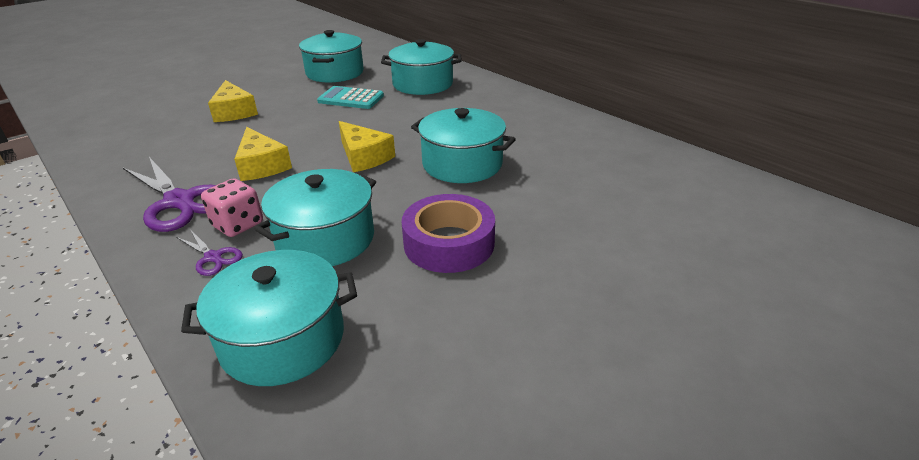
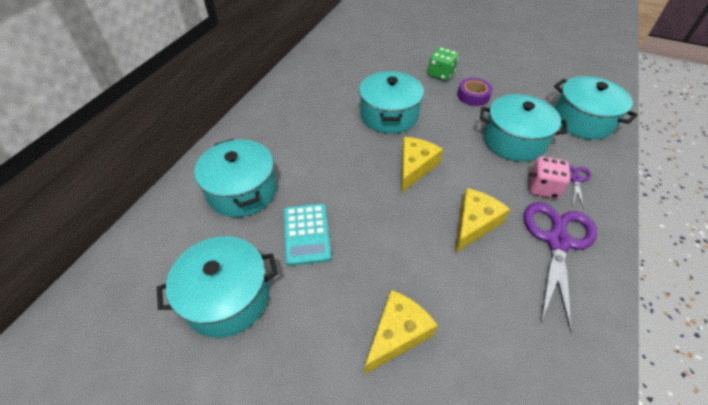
camera: 115 degrees left, 15 degrees up
purple tape [402,194,495,273] -> purple tape [457,78,492,106], size x0.63
none -> green dice [428,47,459,81]

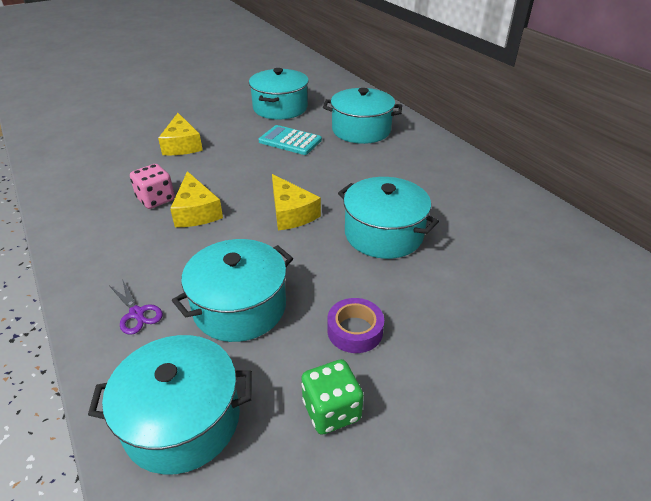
camera: 125 degrees right, 10 degrees down
green dice [428,47,459,81] -> green dice moved to [301,359,364,435]
purple scissors [524,202,597,333] -> none
pink dice [529,156,570,199] -> pink dice moved to [130,164,175,209]

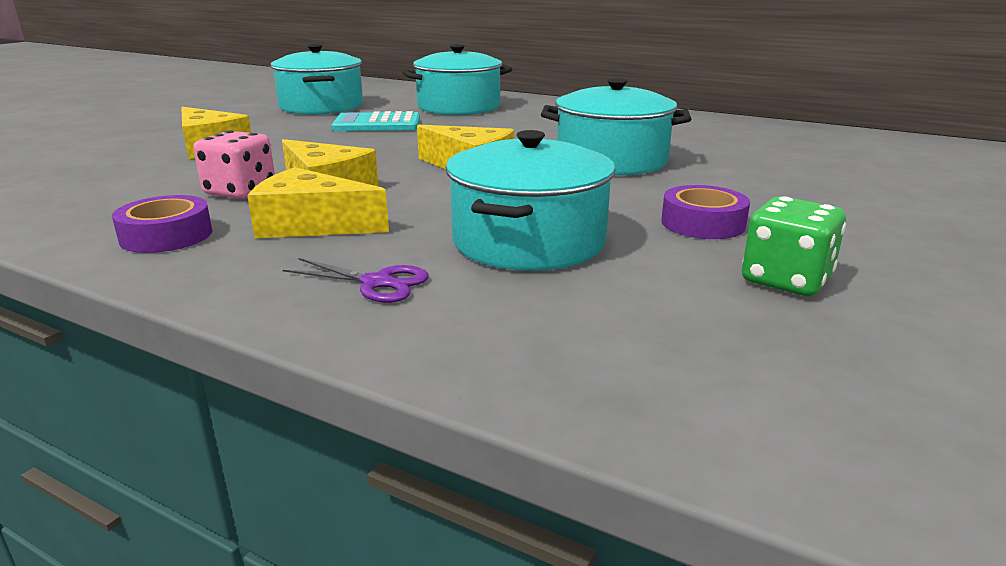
camera: 30 degrees left, 15 degrees down
turquoise pot [88,335,252,474] -> none
none -> purple tape [112,195,212,253]
none -> yellow cheese [247,167,389,238]

